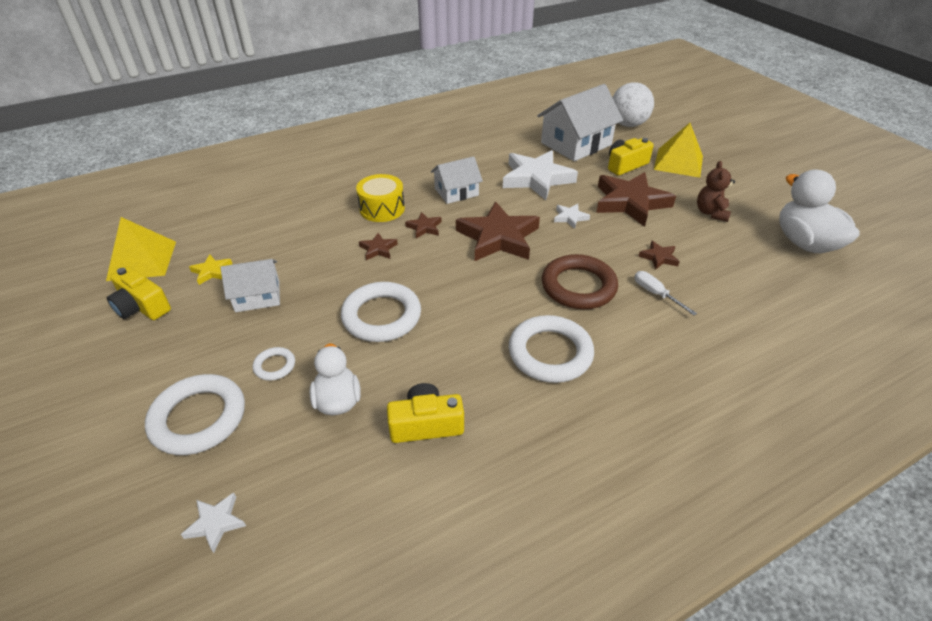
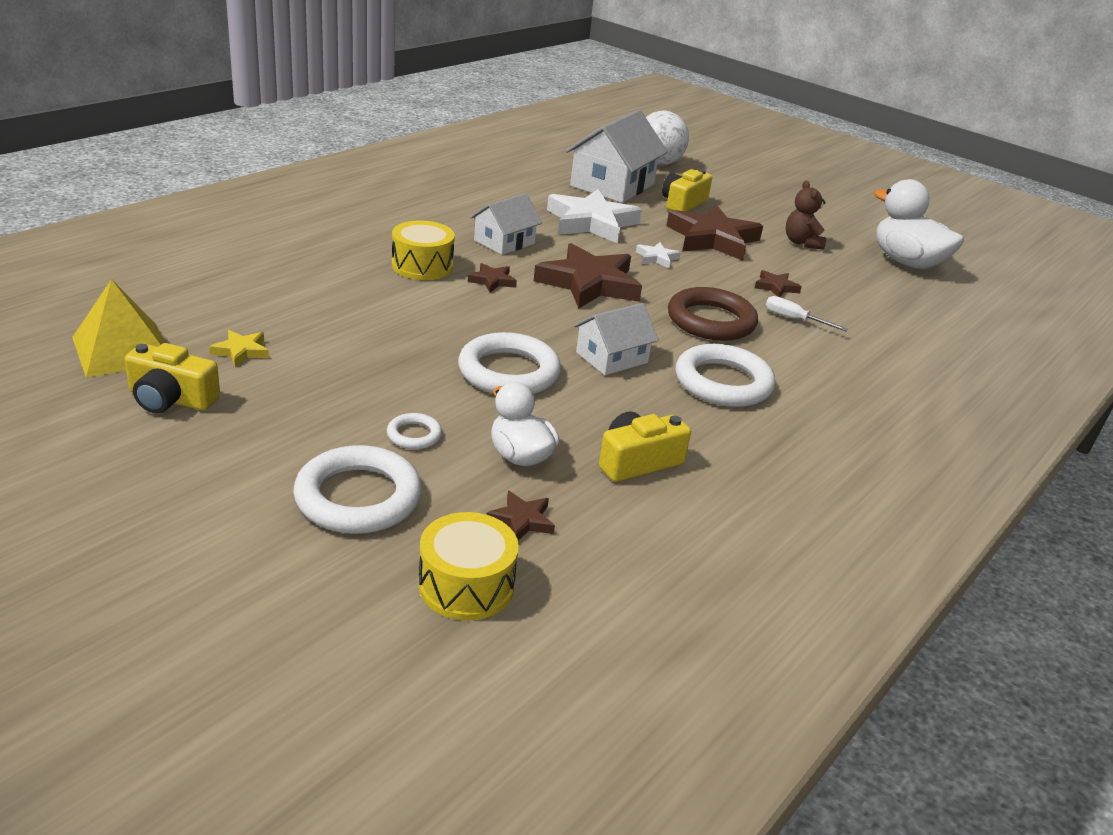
camera: 25 degrees left, 10 degrees down
white star [181,492,246,553] -> yellow drum [418,512,519,621]
white house [220,259,280,312] -> white house moved to [573,303,659,375]
brown star [359,233,398,260] -> brown star moved to [487,491,555,541]
yellow pyramid [654,123,703,178] -> none

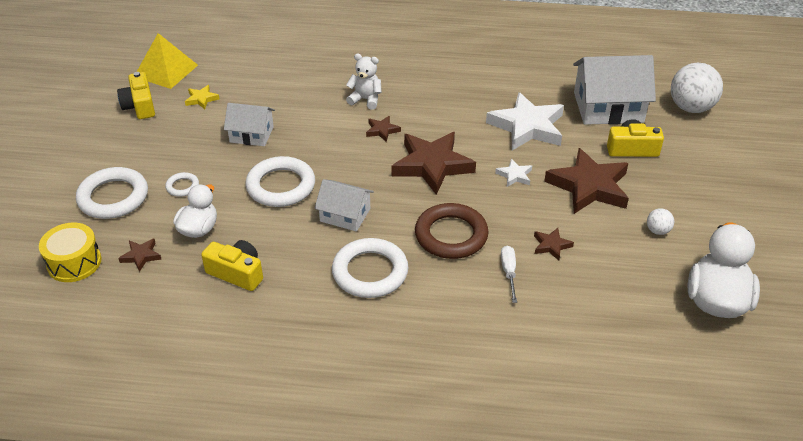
camera: 60 degrees right, 10 degrees up
yellow drum [392,220,455,280] -> white teddy bear [346,54,382,110]
white house [470,193,542,255] -> white house moved to [224,103,275,146]
brown teddy bear [786,180,826,250] -> white ball [647,208,674,235]

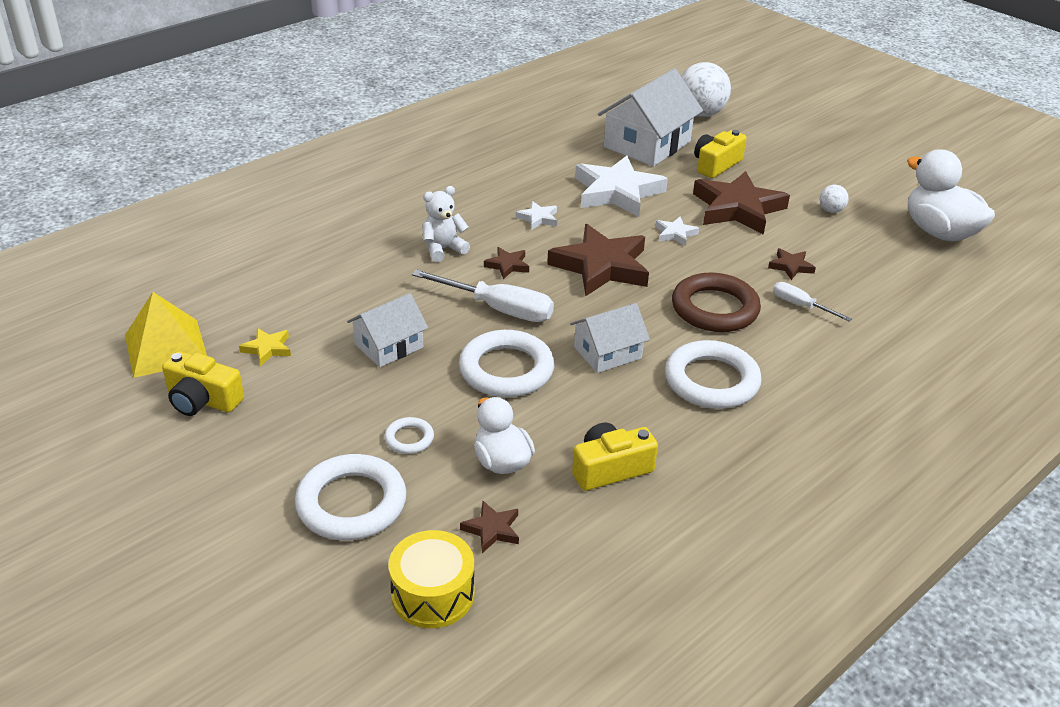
camera: 50 degrees left, 5 degrees down
none -> white screwdriver [412,270,554,322]
none -> white star [516,201,557,230]

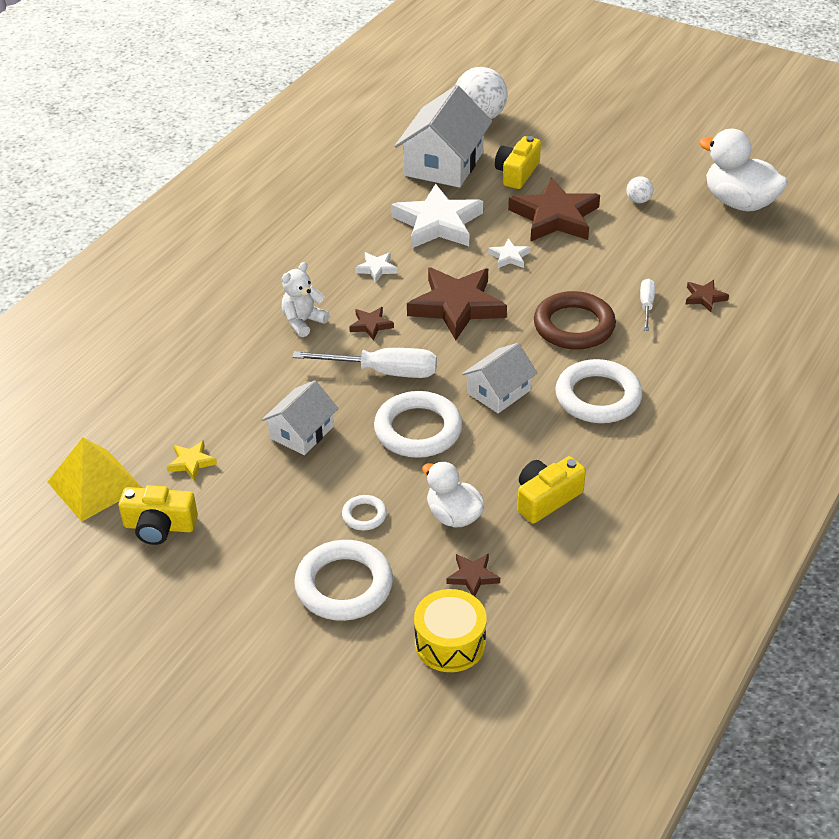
camera: 15 degrees left, 5 degrees up
brown star [768,248,816,280] -> brown star moved to [685,280,729,312]
white screwdriver [773,282,852,321] -> white screwdriver turned 75 degrees clockwise [640,278,655,331]

